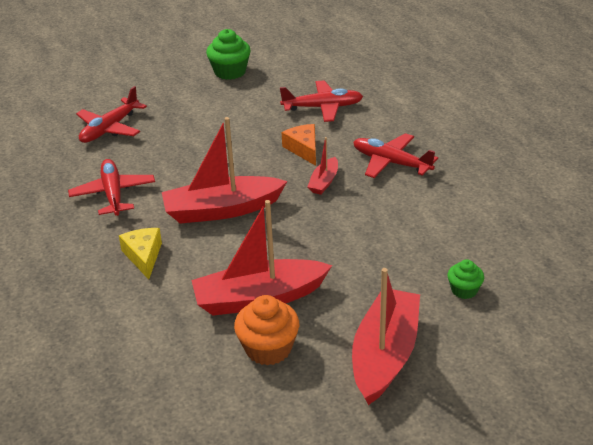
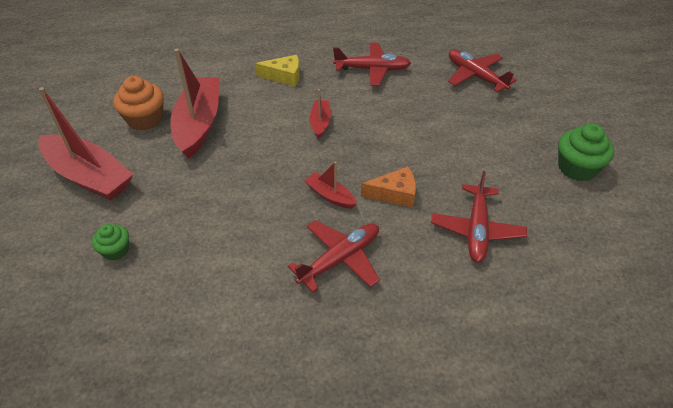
camera: 105 degrees right, 10 degrees up
red boat [162,117,287,224] -> red boat [310,89,331,139], size x0.48

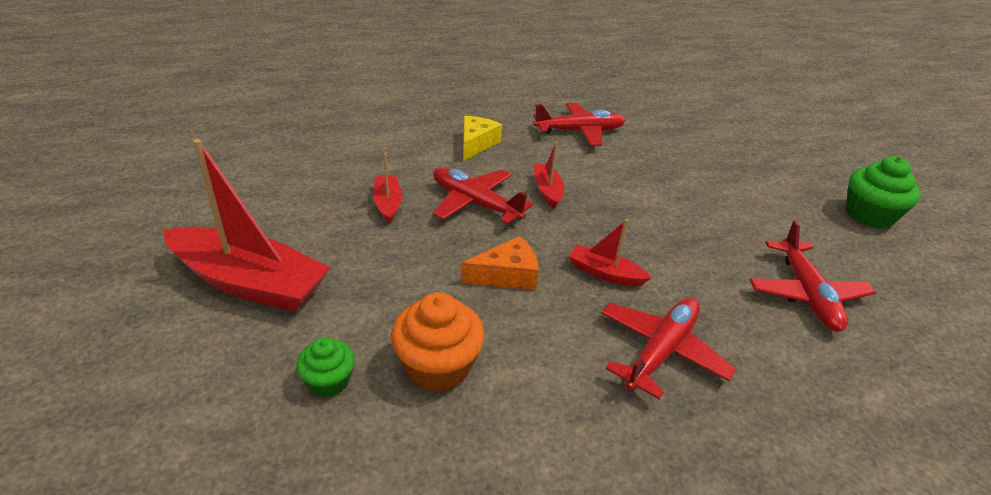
camera: 15 degrees left, 10 degrees down
orange cupcake [113,76,164,131] -> orange cupcake moved to [391,292,485,392]
red boat [170,49,219,159] -> red boat [373,153,402,224], size x0.48
yellow cheese [255,55,300,86] -> yellow cheese turned 60 degrees counterclockwise [463,116,502,161]
orange cheese [361,166,416,208] -> orange cheese moved to [461,236,539,290]
red plane [448,50,517,92] -> red plane moved to [433,167,534,224]

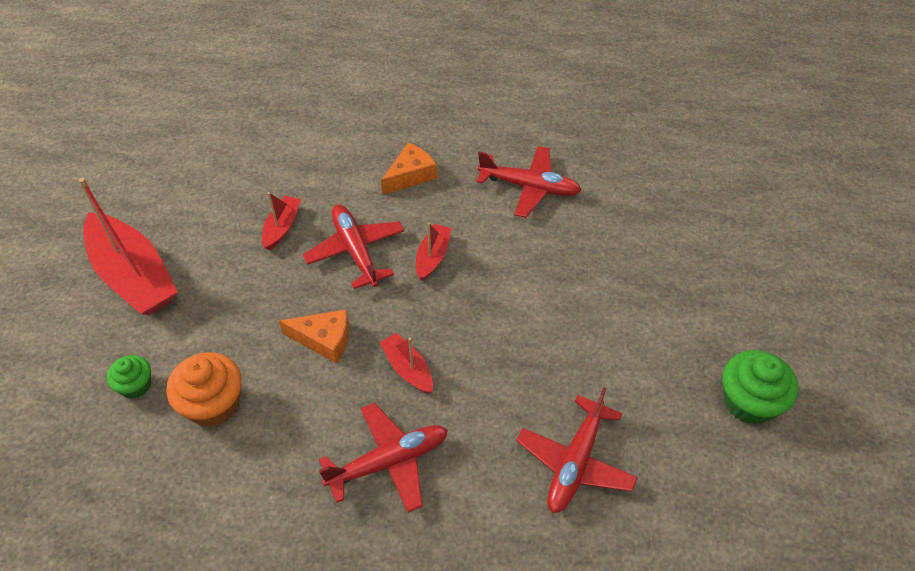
camera: 30 degrees right, 15 degrees up
yellow cheese [463,116,502,161] -> orange cheese [381,143,437,195]

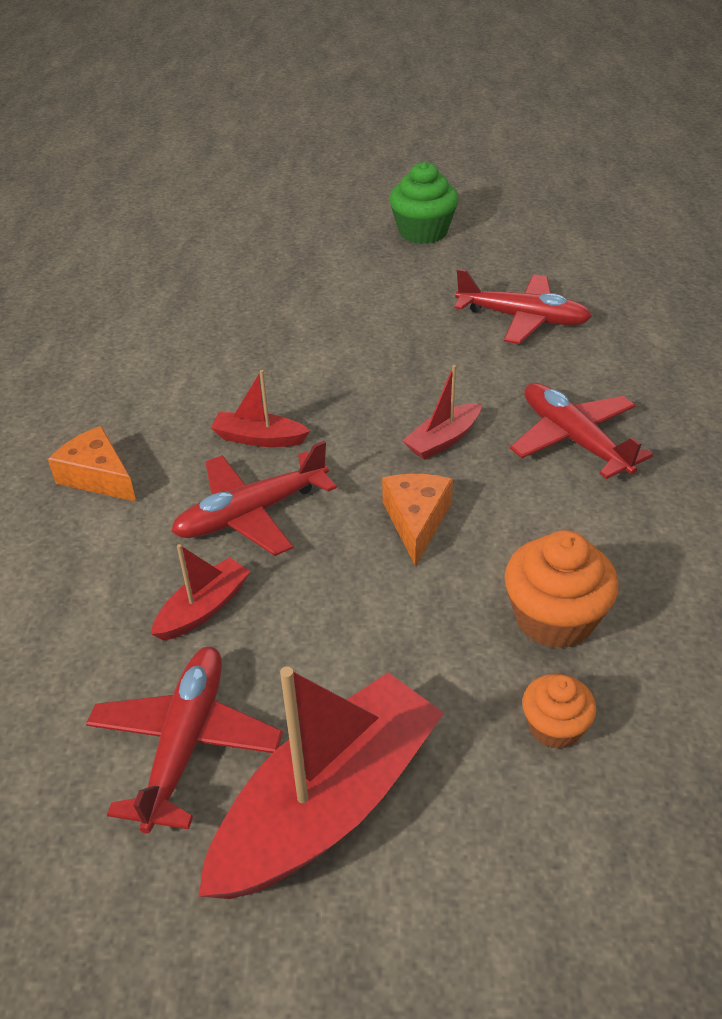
camera: 95 degrees left, 10 degrees down
green cupcake [107,355,151,398] -> orange cupcake [522,674,596,749]
red boat [262,192,301,250] -> red boat turned 120 degrees clockwise [151,544,251,641]
red plane [477,146,581,218] -> red plane moved to [86,647,283,834]

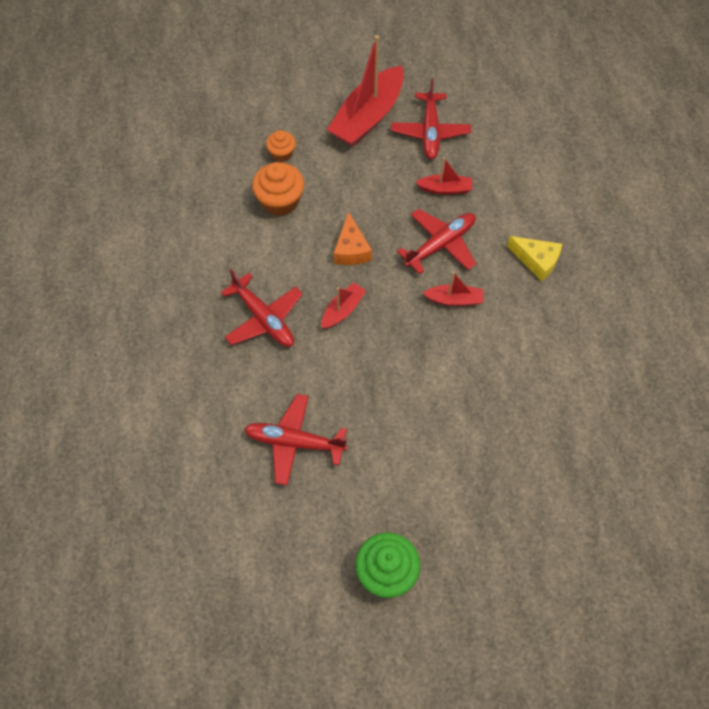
camera: 170 degrees right, 20 degrees up
orange cheese [48,426,136,502] -> yellow cheese [507,236,562,281]
red boat [151,544,251,641] -> red boat turned 120 degrees counterclockwise [416,157,472,195]

